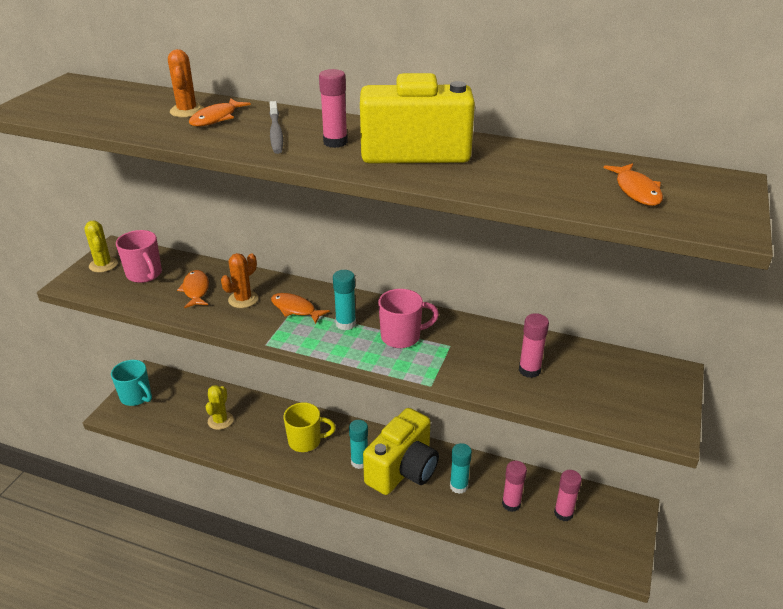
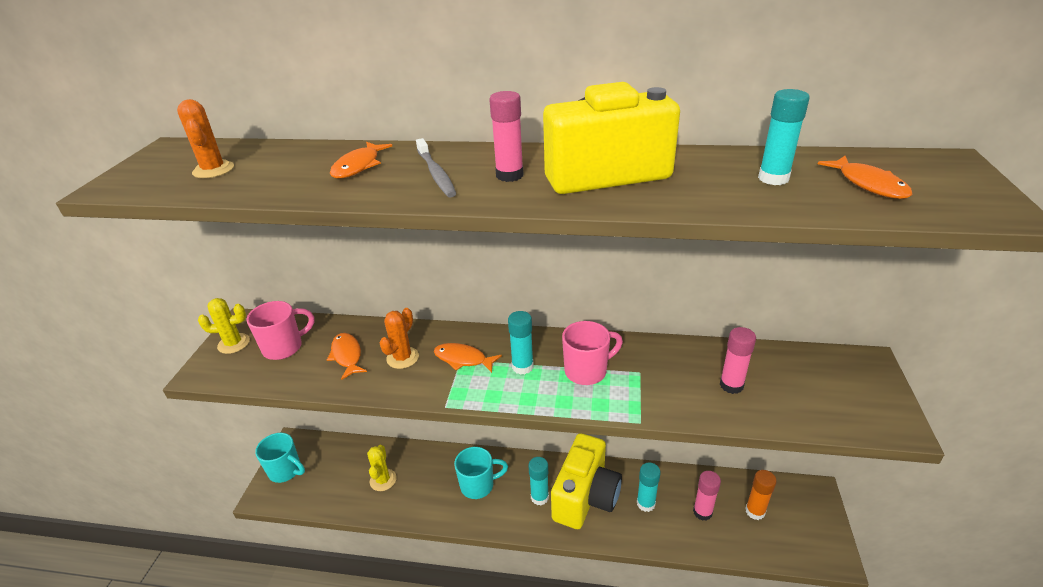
camera: 10 degrees left, 0 degrees up
yellow cactus [84,221,118,273] -> yellow cactus turned 60 degrees counterclockwise [198,298,250,354]
pink mug [116,230,162,283] -> pink mug turned 75 degrees counterclockwise [246,301,314,360]
orange cactus [168,49,204,118] -> orange cactus moved to [177,99,234,178]
yellow mug [283,402,336,452] -> turquoise mug [454,447,508,499]
pink glue stick [554,470,582,521] -> orange glue stick [745,470,777,520]
none -> turquoise glue stick [758,89,810,185]

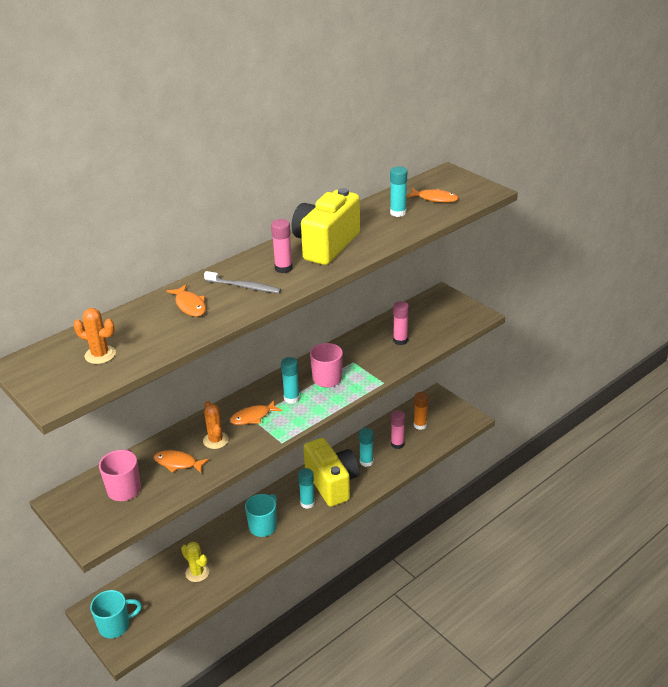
camera: 50 degrees left, 0 degrees up
yellow cactus [198,298,250,354] -> none

